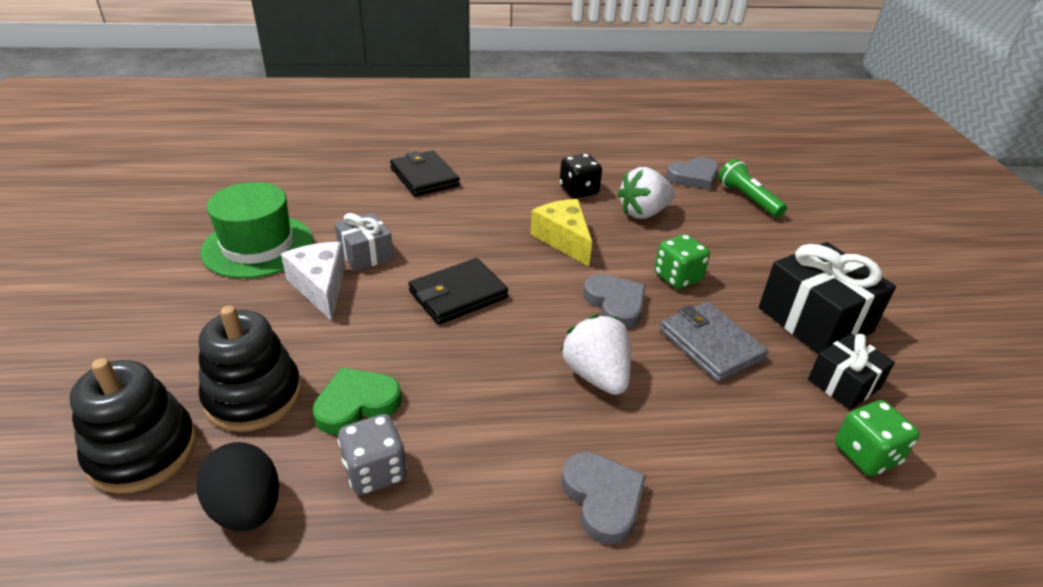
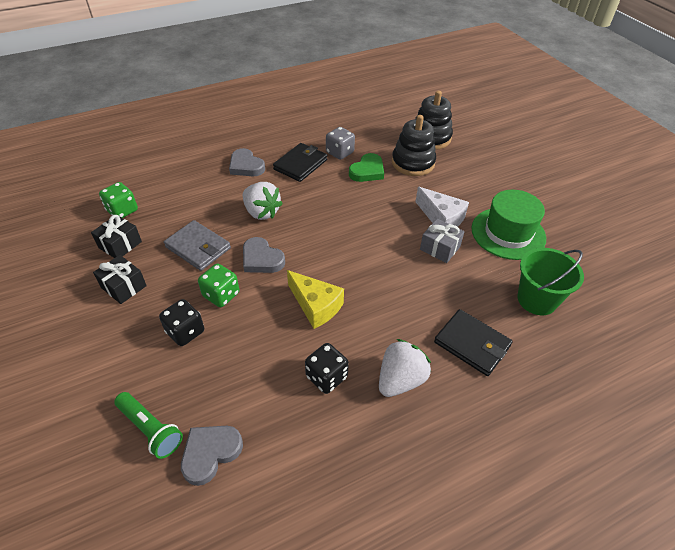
camera: 160 degrees right, 10 degrees up
black egg [196,442,279,532] -> none
black wallet [408,258,508,325] -> black wallet moved to [273,143,327,182]
white strawberry [617,167,675,219] -> white strawberry moved to [379,339,431,397]
black gift [759,242,896,354] -> black gift [93,255,147,304], size x0.58
none -> black dice [159,299,204,346]
none -> green bucket [518,248,584,315]

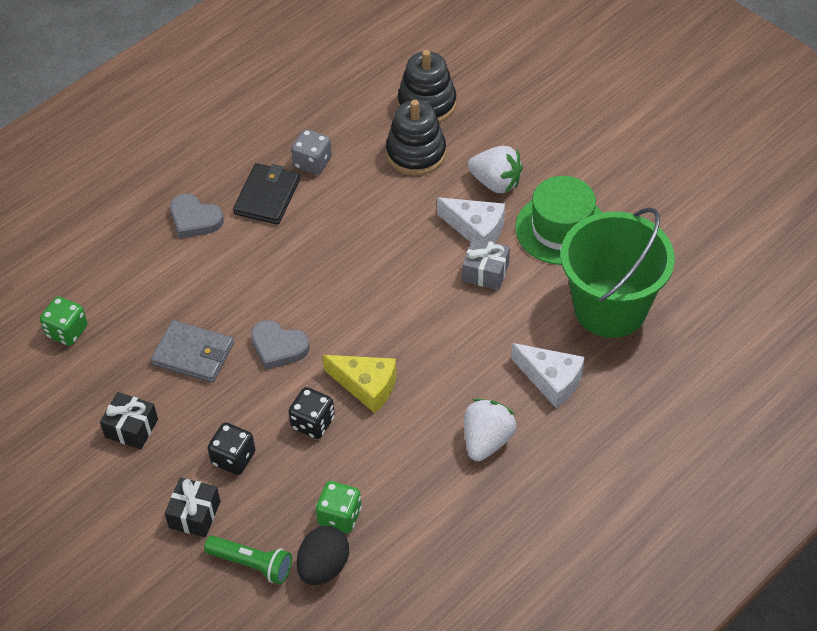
camera: 15 degrees left, 5 degrees up
black gift [91,215,142,258] -> black gift moved to [165,477,220,537]
grey heart [181,426,243,486] -> black egg [297,526,349,585]
green dice [198,264,239,307] -> green dice moved to [316,481,362,533]
white strawberry [243,182,283,220] -> white strawberry moved to [468,146,523,193]
black dice [305,343,349,394] -> black dice moved to [288,387,335,439]
green heart [349,153,384,182] -> none
black wallet [434,309,513,376] -> white cheese [511,343,585,408]
green bucket [518,248,584,315] -> green bucket [561,207,675,338], size x1.61

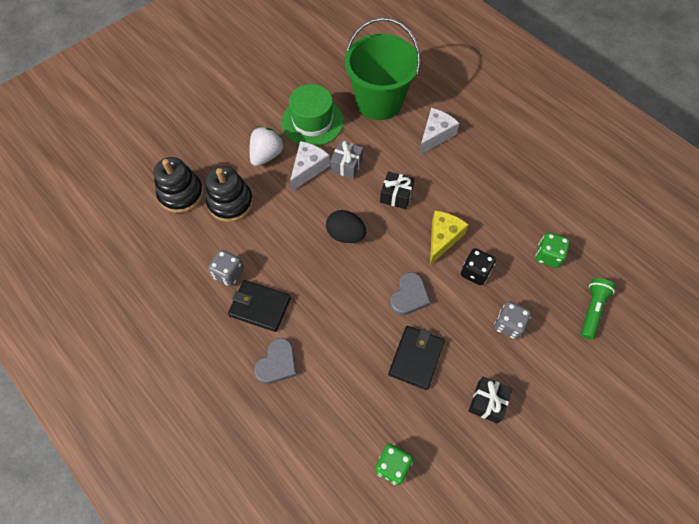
camera: 90 degrees left, 10 degrees up
grey wallet [151,320,234,383] -> black wallet [388,326,445,390]
black gift [165,477,220,537] -> black gift moved to [380,171,415,209]
black dice [208,422,256,475] -> grey dice [494,301,531,339]
black egg [297,526,349,585] -> black egg moved to [326,210,366,243]
white strawberry [464,399,516,461] -> none

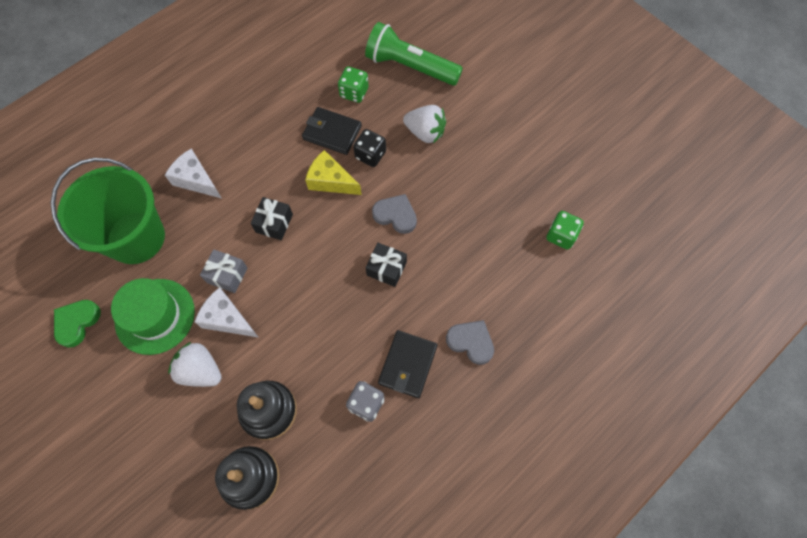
camera: 90 degrees left, 5 degrees up
black egg [326,210,366,243] -> none
black wallet [388,326,445,390] -> black wallet moved to [302,107,362,155]
black gift [469,377,512,424] -> black gift moved to [365,243,407,287]
grey dice [494,301,531,339] -> white strawberry [403,105,446,144]
green flashlight [581,278,615,340] -> green flashlight [365,22,463,86], size x1.72
none -> green heart [54,300,101,348]

